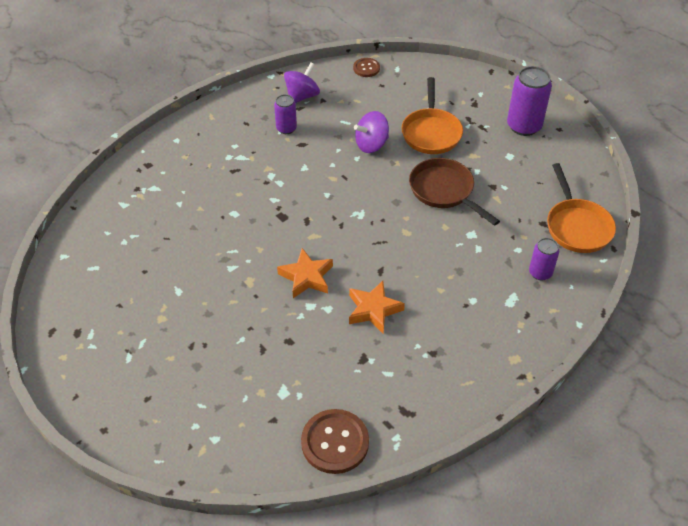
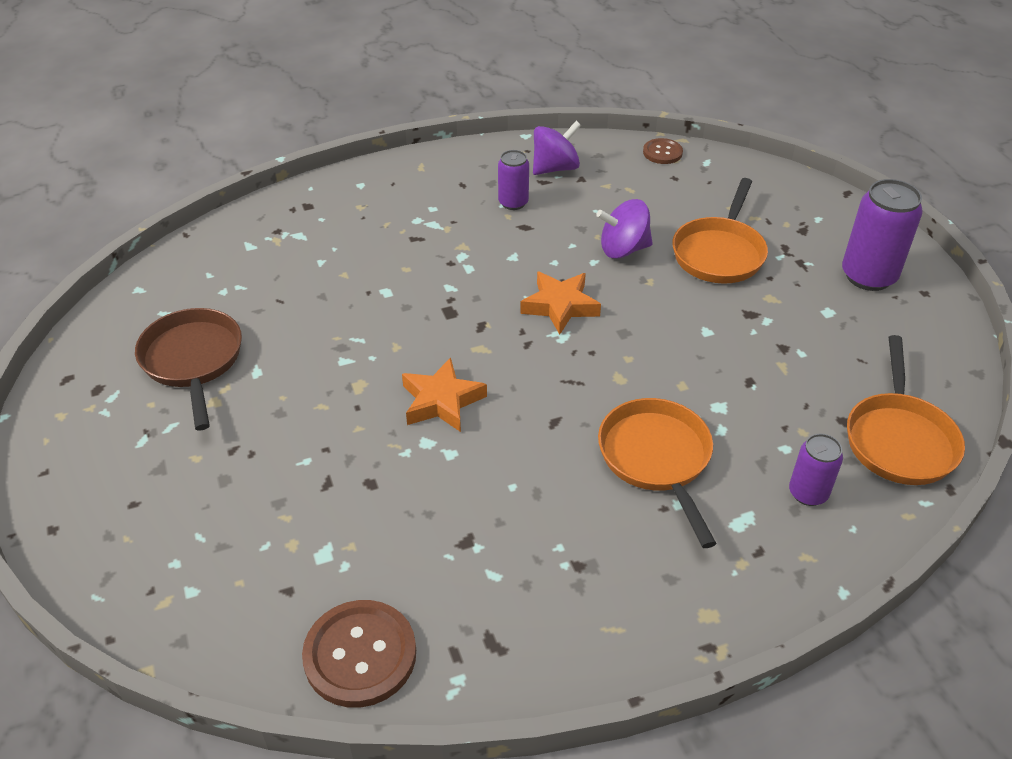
camera: 20 degrees right, 5 degrees down
orange star [349,281,405,333] -> orange star moved to [520,271,601,335]
brown pan [409,158,500,226] -> brown pan moved to [135,308,242,431]
none -> orange pan [598,398,717,548]

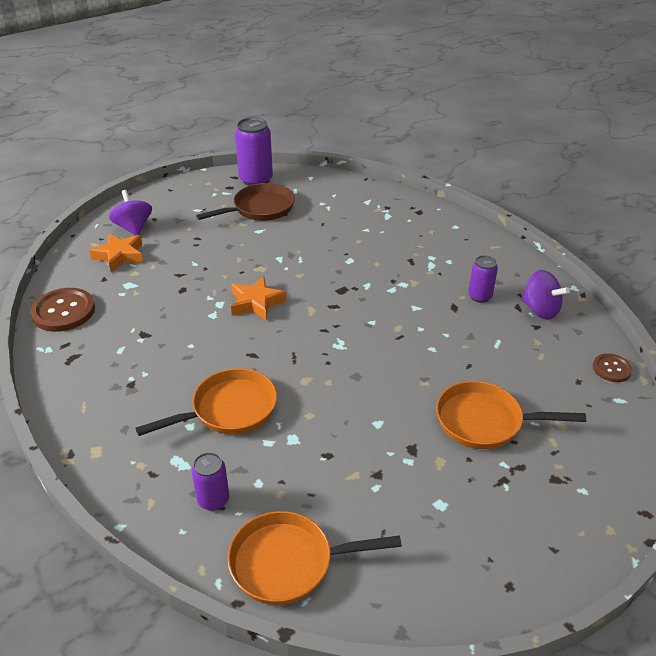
camera: 75 degrees right, 5 degrees down
orange star [520,271,601,335] -> orange star moved to [89,233,143,272]
purple spinning top [596,199,653,258] -> purple spinning top moved to [109,190,152,236]
purple can [842,179,923,291] -> purple can moved to [235,117,273,186]

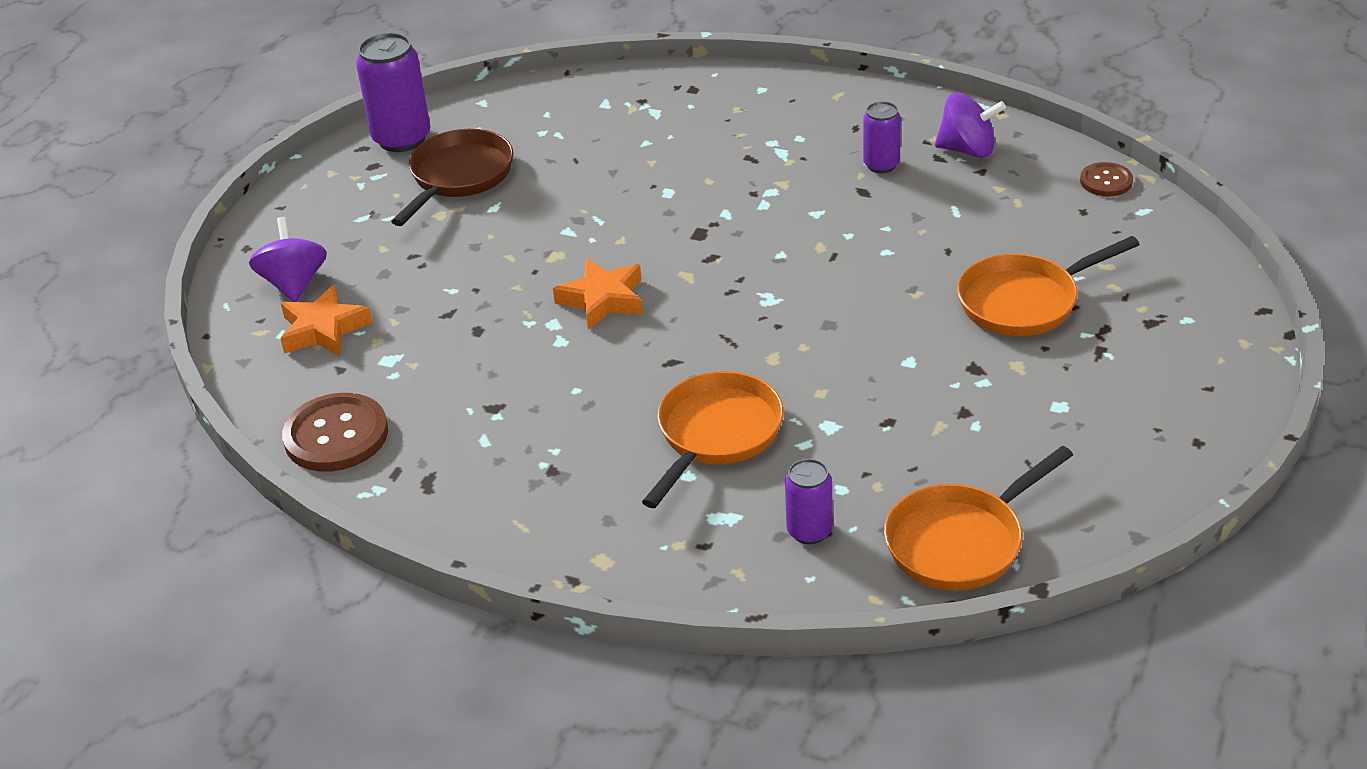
camera: 30 degrees left, 0 degrees up
purple spinning top [109,190,152,236] -> purple spinning top turned 45 degrees clockwise [249,217,327,302]

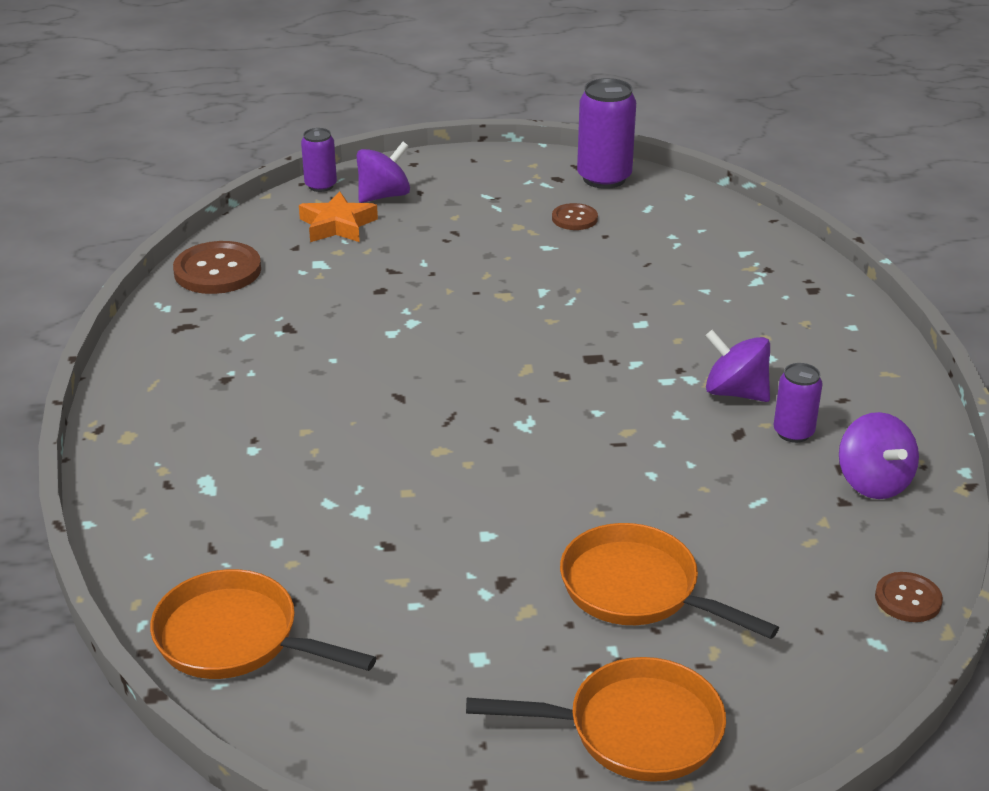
camera: 60 degrees right, 5 degrees down
brown pan [391,129,514,226] -> brown button [552,203,598,230]
orange star [553,258,643,330] -> none
orange pan [642,371,784,508] -> orange pan moved to [466,657,726,782]
purple can [785,459,833,544] -> purple can moved to [301,128,337,192]
none -> purple spinning top [705,330,770,402]

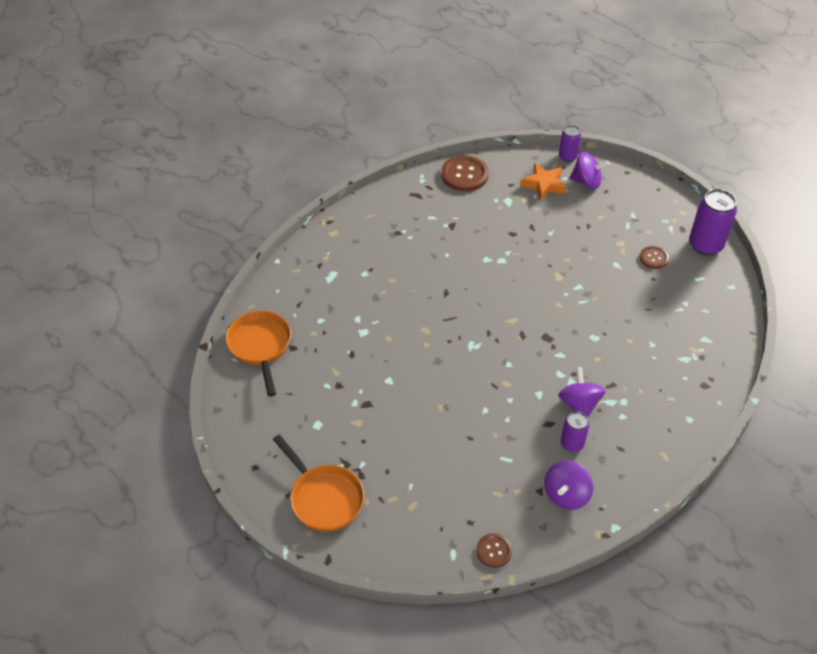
camera: 50 degrees right, 15 degrees up
orange pan [560,523,779,639] -> none

